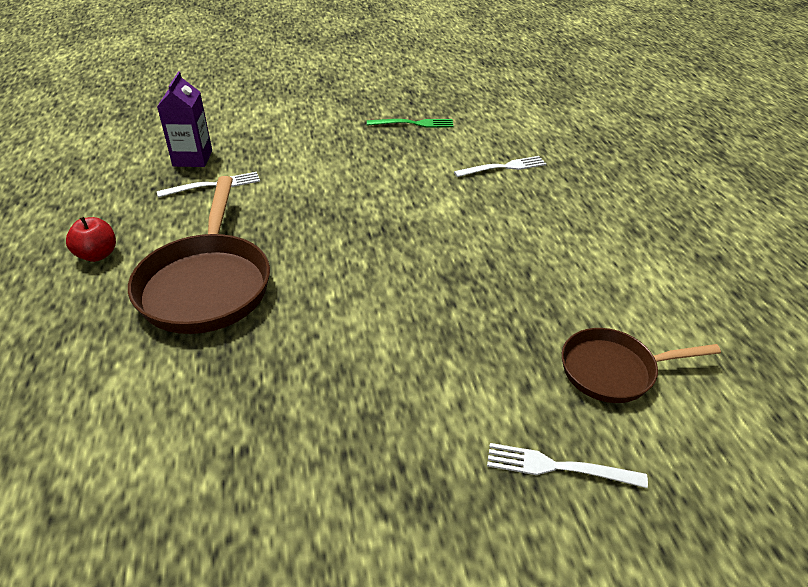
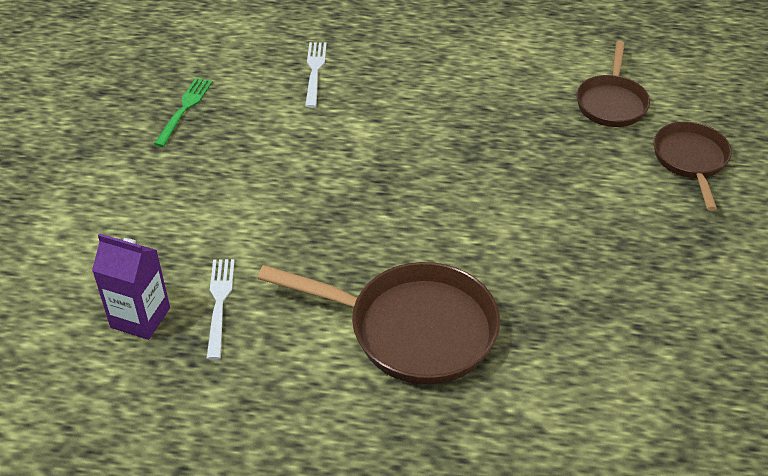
camera: 70 degrees left, 5 degrees up
red apple [66,217,116,262] -> none
white fork [487,443,648,488] -> brown pan [654,121,732,211]

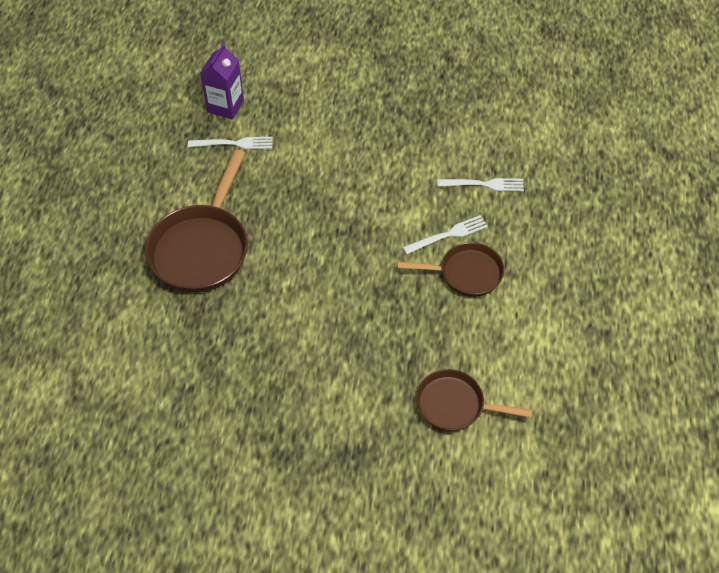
camera: 90 degrees right, 10 degrees up
green fork [154,78,212,147] -> none
brown pan [654,121,732,211] -> brown pan moved to [397,242,504,297]
none -> white fork [402,215,488,255]

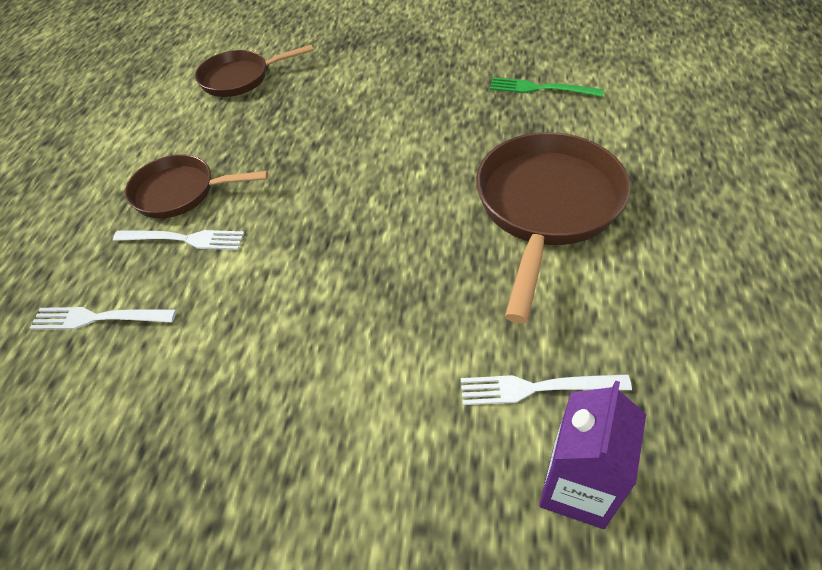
camera: 175 degrees left, 5 degrees down
white fork [402,215,488,255] -> white fork turned 150 degrees counterclockwise [113,230,244,250]
brown pan [416,369,532,432] -> brown pan turned 150 degrees clockwise [195,45,314,97]
none -> green fork [490,77,604,97]

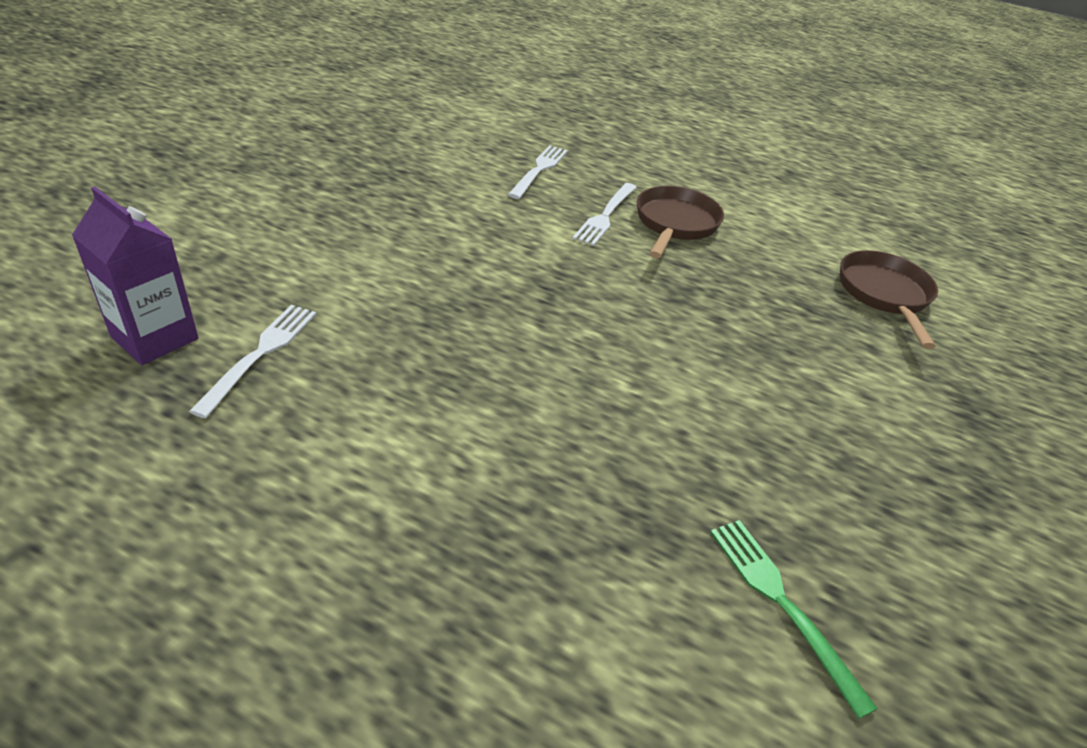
camera: 100 degrees right, 10 degrees down
brown pan [476,132,630,323] -> none
green fork [490,77,604,97] -> green fork turned 60 degrees counterclockwise [710,520,878,719]

